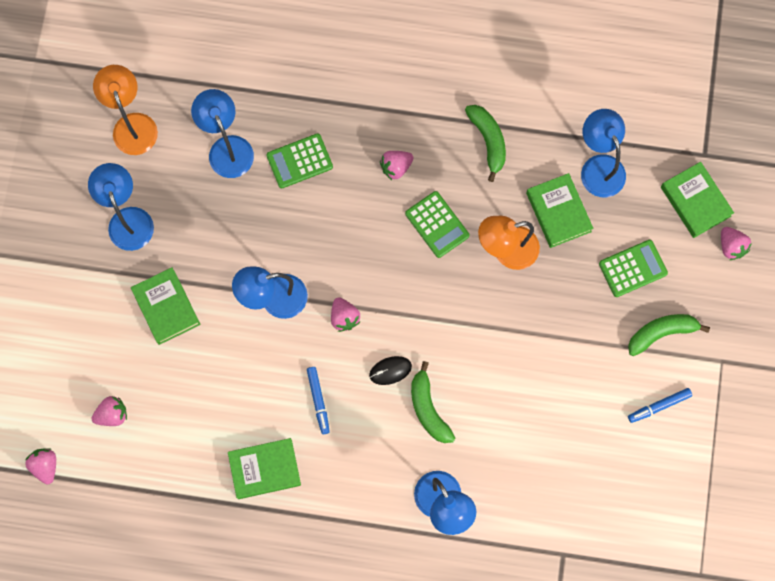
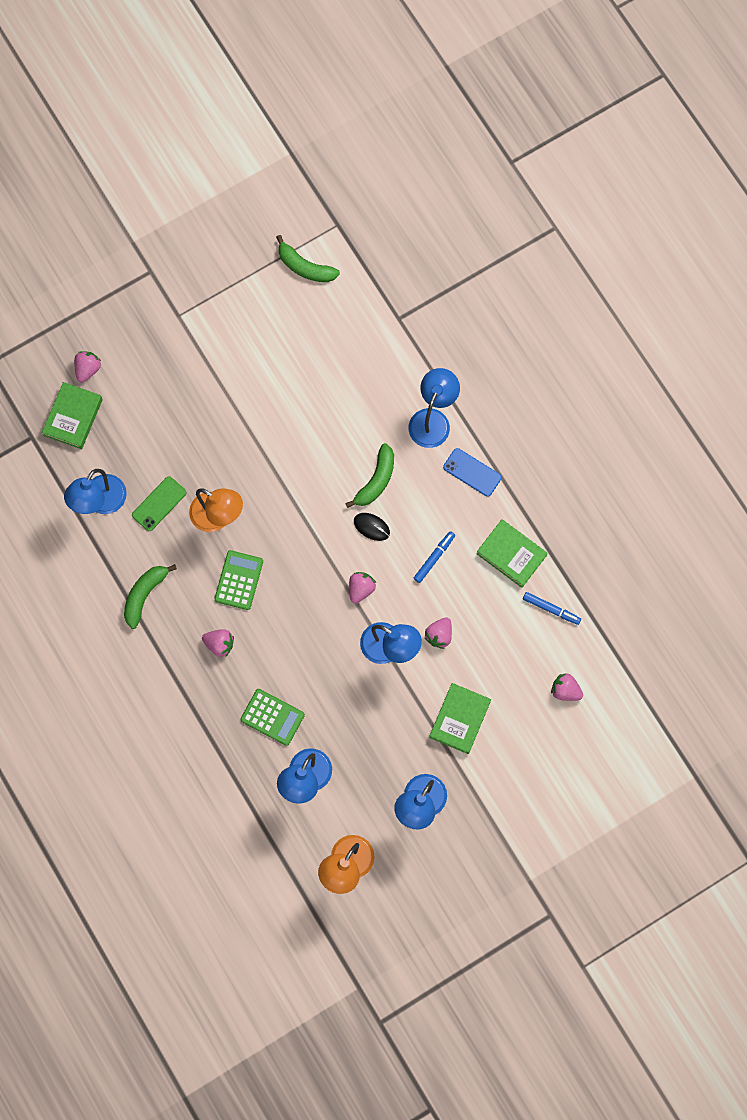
camera: 130 degrees left, 0 degrees up
pink strawberry [25,448,56,485] -> pink strawberry moved to [425,617,452,649]
green book [526,173,594,248] -> green phone [132,476,187,531]
green calculator [599,240,668,297] -> none
green banana [628,314,710,356] -> green banana moved to [276,235,340,282]
blue marker [628,388,692,423] -> blue marker moved to [523,592,581,625]
none -> blue phone [443,448,502,497]

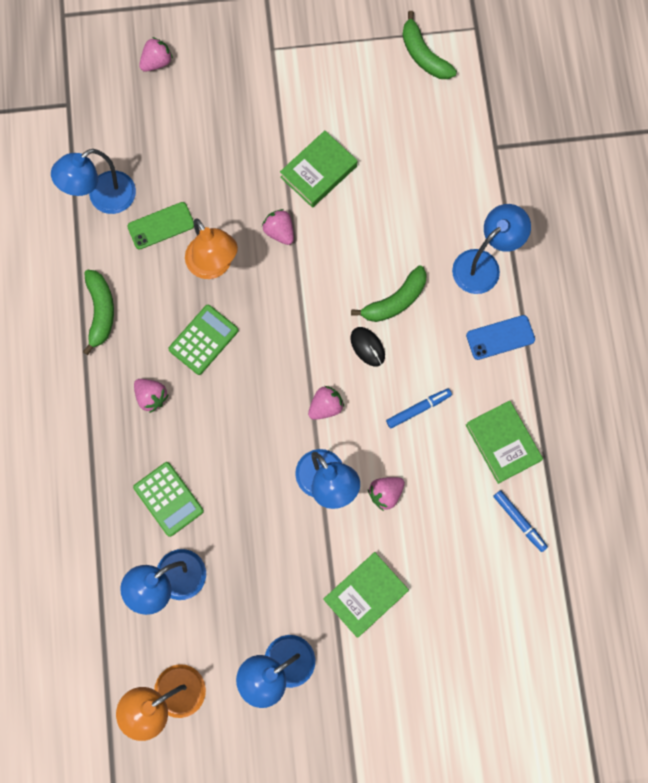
camera: 25 degrees right, 0 degrees up
green book [42,382,103,449] -> green book moved to [280,130,357,208]
green banana [124,564,177,629] -> green banana turned 120 degrees clockwise [83,270,114,355]
blue phone [443,448,502,497] -> blue phone turned 75 degrees counterclockwise [466,315,535,360]
pink strawberry [551,673,583,701] -> pink strawberry moved to [262,209,294,245]

